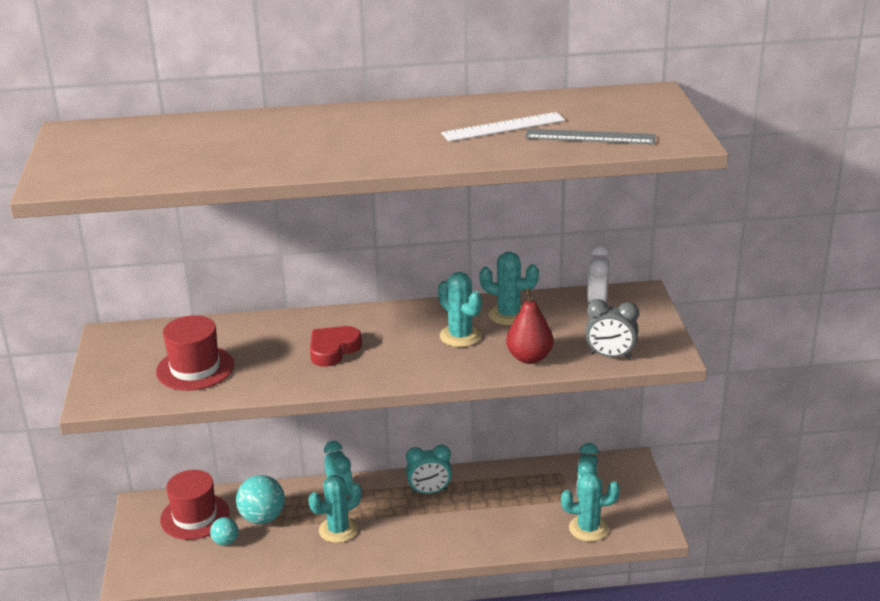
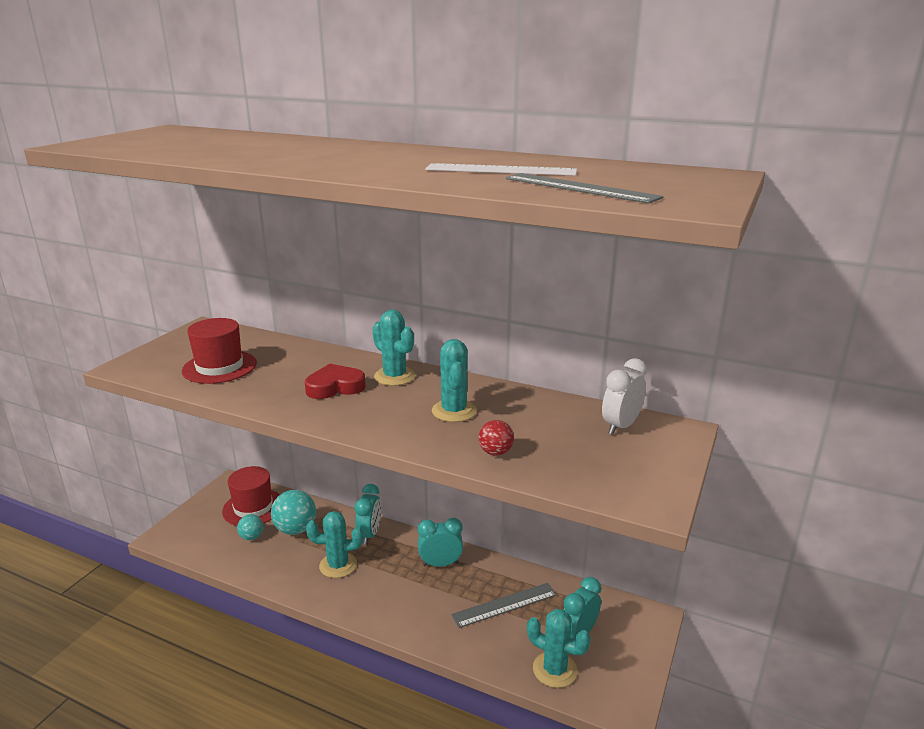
camera: 30 degrees right, 5 degrees down
turquoise clock [406,445,452,494] -> turquoise clock turned 150 degrees clockwise [418,518,463,567]
turquoise cactus [479,252,539,325] -> turquoise cactus moved to [372,309,415,386]
red pear [506,288,554,364] -> red ball [479,420,514,456]
grey clock [585,299,639,359] -> none
none -> grey ruler [451,583,557,628]

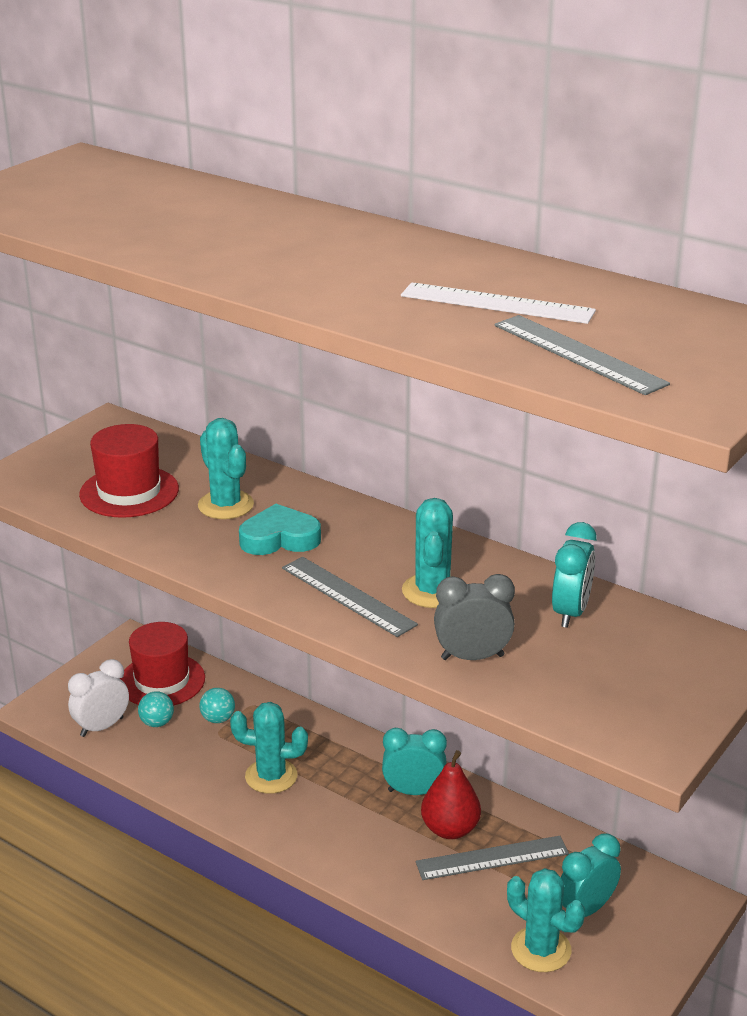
camera: 10 degrees right, 5 degrees up
turquoise ball [271,490,316,535] -> turquoise ball [199,688,235,723], size x0.57
red heart [305,364,366,399] -> turquoise heart [239,504,321,555]
turquoise clock [355,484,381,545] -> turquoise clock moved to [552,522,597,628]
turquoise cactus [372,309,415,386] -> turquoise cactus moved to [198,418,254,519]
red ball [479,420,514,456] -> grey clock [434,574,515,660]
white clock [602,358,647,435] -> white clock moved to [68,659,129,737]
none -> grey ruler [282,557,418,637]
none -> red pear [421,750,481,839]

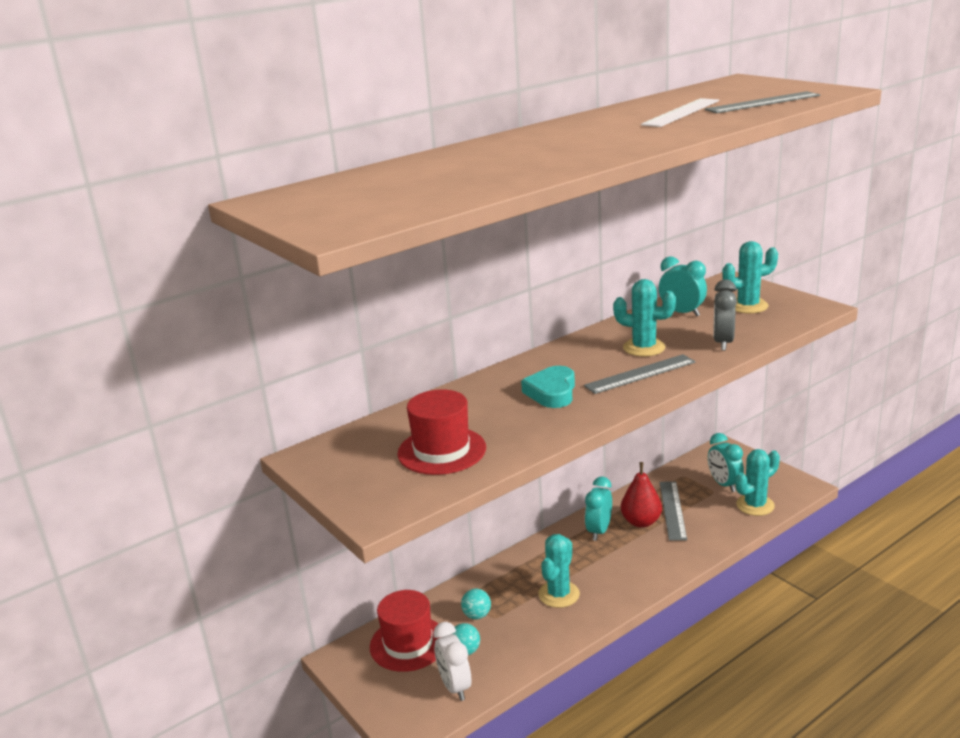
camera: 70 degrees left, 5 degrees down
turquoise cactus [198,418,254,519] -> turquoise cactus moved to [722,241,778,313]

